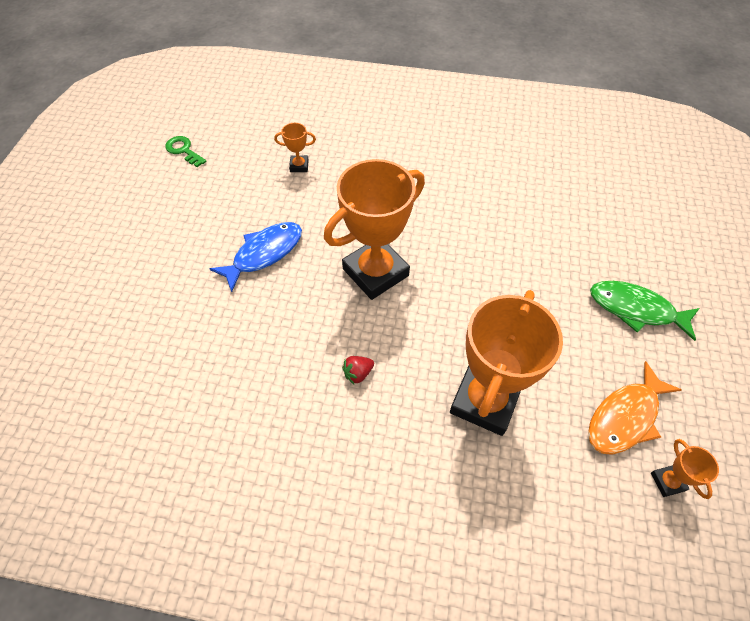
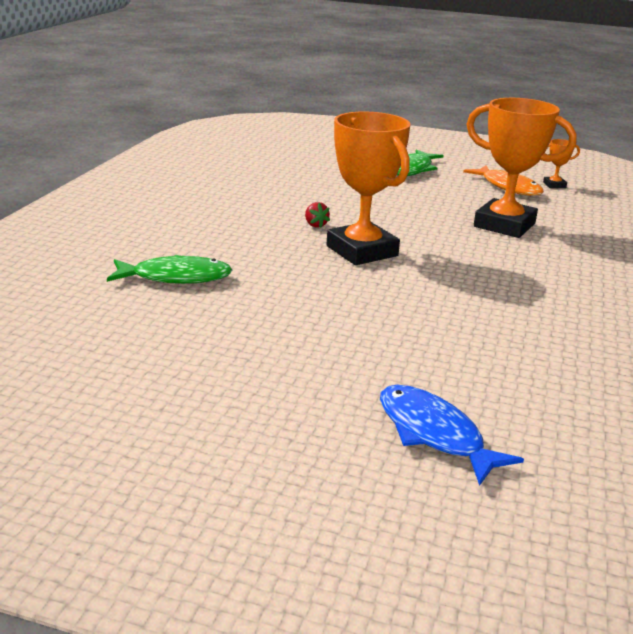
camera: 85 degrees left, 30 degrees down
green key [165,136,207,167] -> none
blue fish [210,222,302,292] -> blue fish moved to [380,385,524,486]
orange trophy [274,123,316,172] -> green fish [107,255,232,284]
red strawberry [342,356,374,384] -> red strawberry moved to [305,202,330,228]

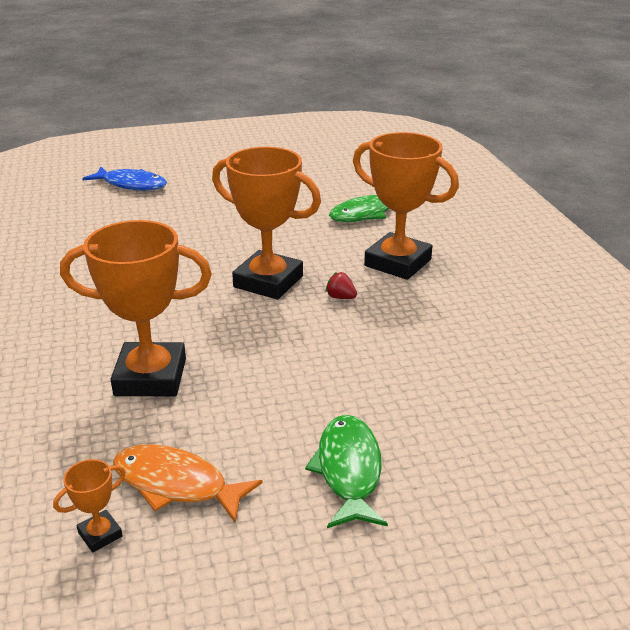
camera: 150 degrees right, 5 degrees up
none -> orange trophy [353,132,459,280]

